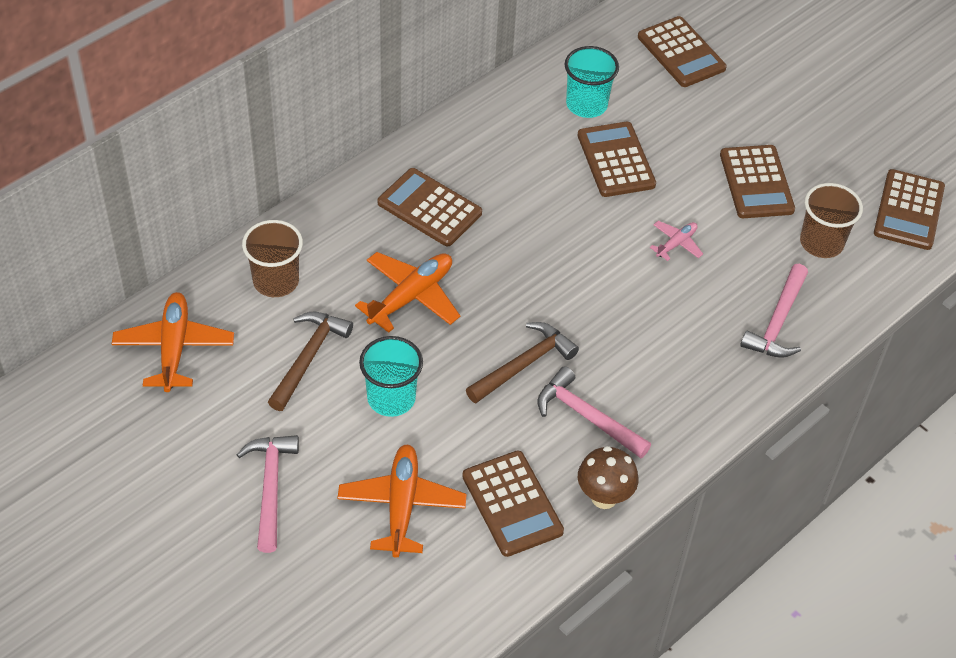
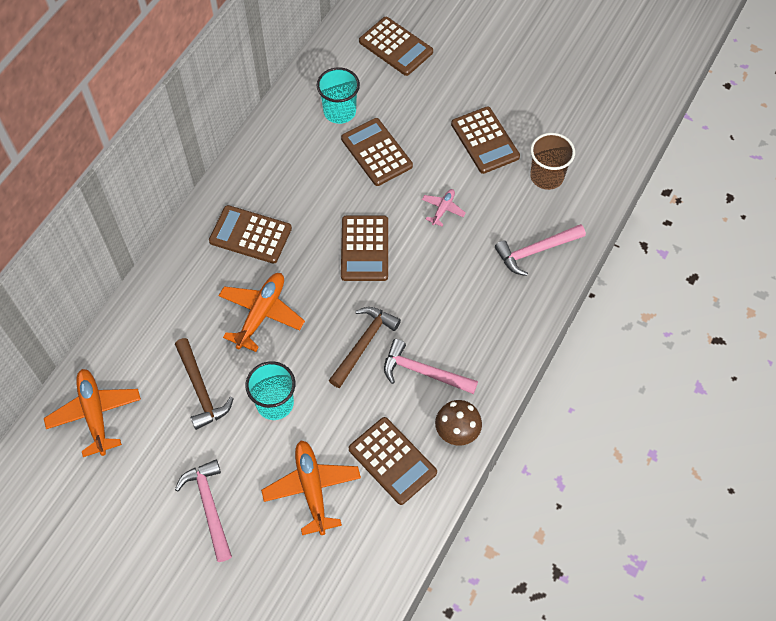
camera: 15 degrees left, 10 degrees up
brown cup [242,220,303,297] -> none
brown hammer [268,312,353,411] -> brown hammer turned 150 degrees clockwise [175,338,234,430]
pink hammer [740,264,808,358] -> pink hammer turned 60 degrees clockwise [495,224,586,276]
brown calculator [874,169,945,250] -> brown calculator moved to [341,216,388,281]

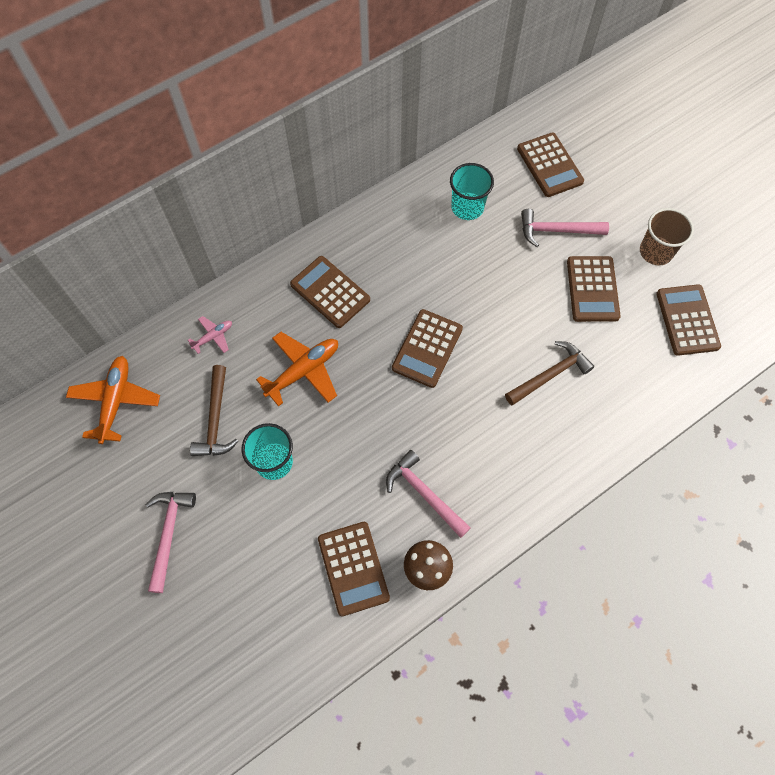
camera: 25 degrees right, 5 degrees up
orange plane [261,440,361,535] -> none
brown hammer [329,307,401,388] -> brown hammer moved to [505,341,594,405]
brown calculator [341,118,413,186] -> brown calculator moved to [656,284,721,356]
pink plane [422,189,466,227] -> pink plane moved to [188,316,232,354]
pink hammer [495,224,586,276] -> pink hammer moved to [521,209,609,247]
brown cup [530,133,575,190] -> brown cup moved to [640,208,694,266]

